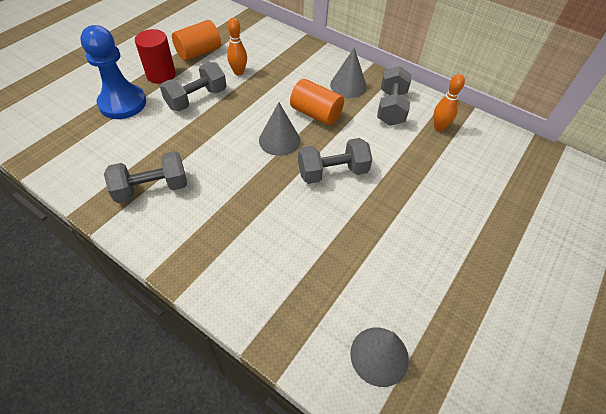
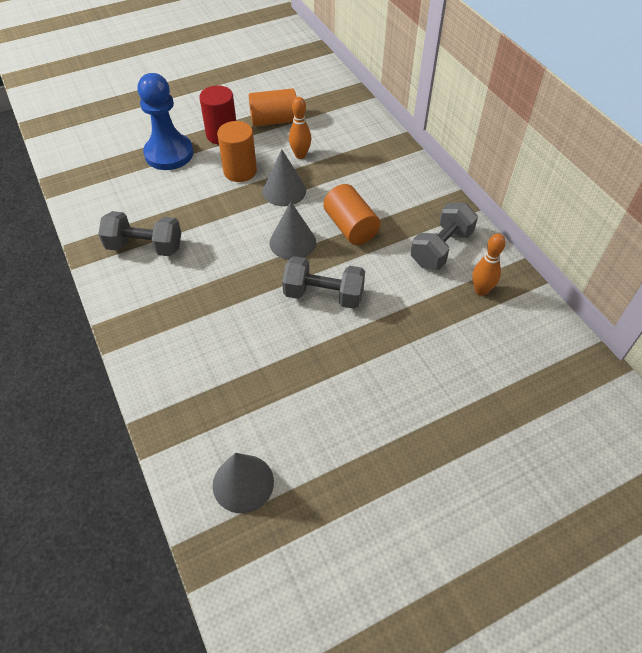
camera: 30 degrees right, 0 degrees up
grey dumbbell [160,62,226,111] -> orange cylinder [217,121,257,182]
grey cone [330,47,367,98] -> grey cone moved to [263,149,306,206]

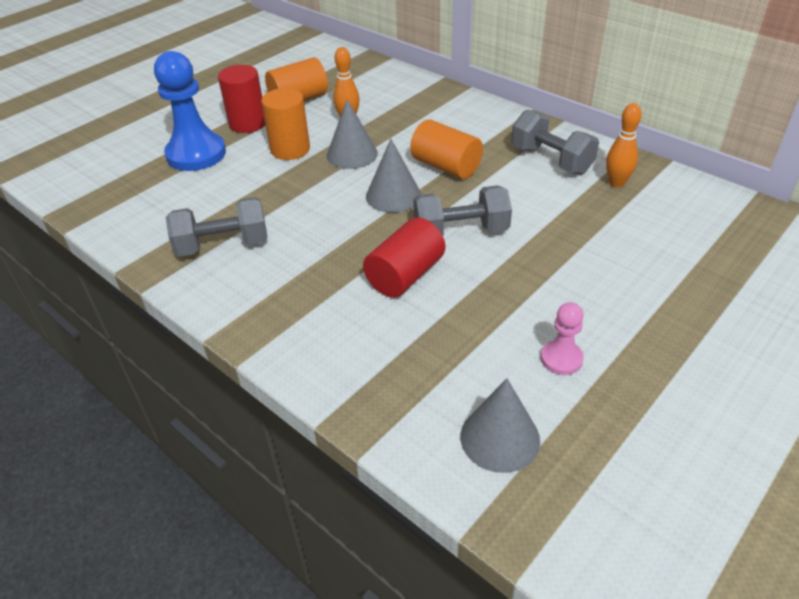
camera: 20 degrees left, 10 degrees down
grey dumbbell [411,203,478,270] -> grey dumbbell turned 60 degrees counterclockwise [511,109,599,175]
none -> red cylinder [363,217,445,298]
none -> pink pawn [541,302,584,375]

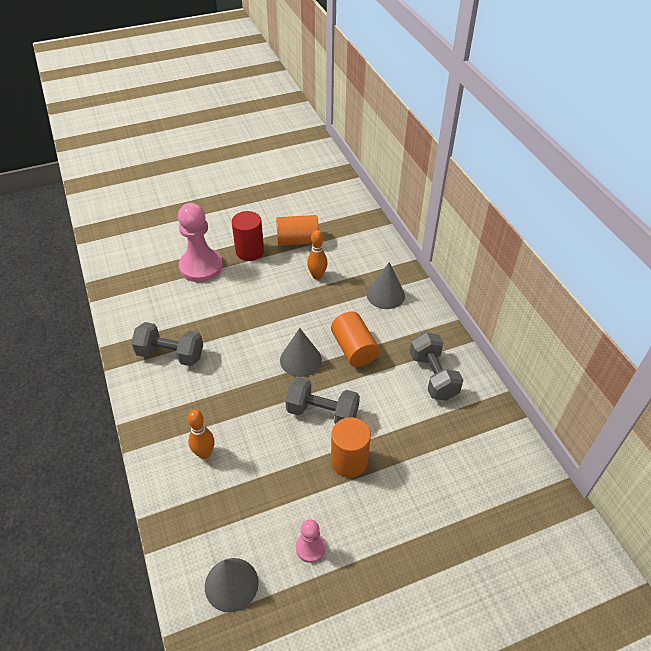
camera: 25 degrees right, 5 degrees up
blue pawn [154,51,226,171] -> pink pawn [178,203,223,282]
orange cylinder [261,88,310,160] -> orange cylinder moved to [331,417,371,478]
grey cone [327,99,378,169] -> grey cone moved to [367,262,405,309]
red cylinder [363,217,445,298] -> none
orange bowling pin [606,103,642,188] -> orange bowling pin moved to [187,410,215,459]

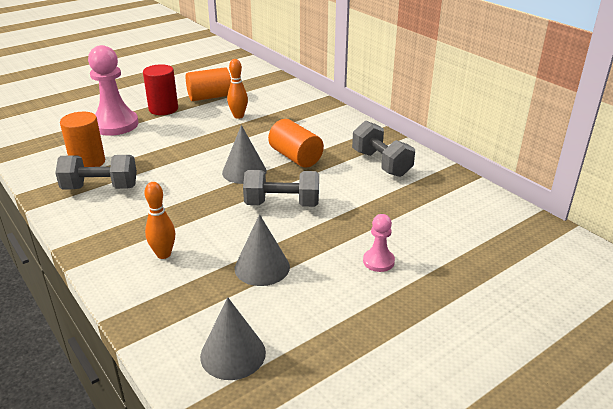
camera: 15 degrees left, 15 degrees down
pink pawn [296,520,326,563] -> pink pawn moved to [363,214,395,272]
orange cylinder [331,417,371,478] -> orange cylinder moved to [60,112,105,167]
grey cone [367,262,405,309] -> grey cone moved to [235,214,290,286]

